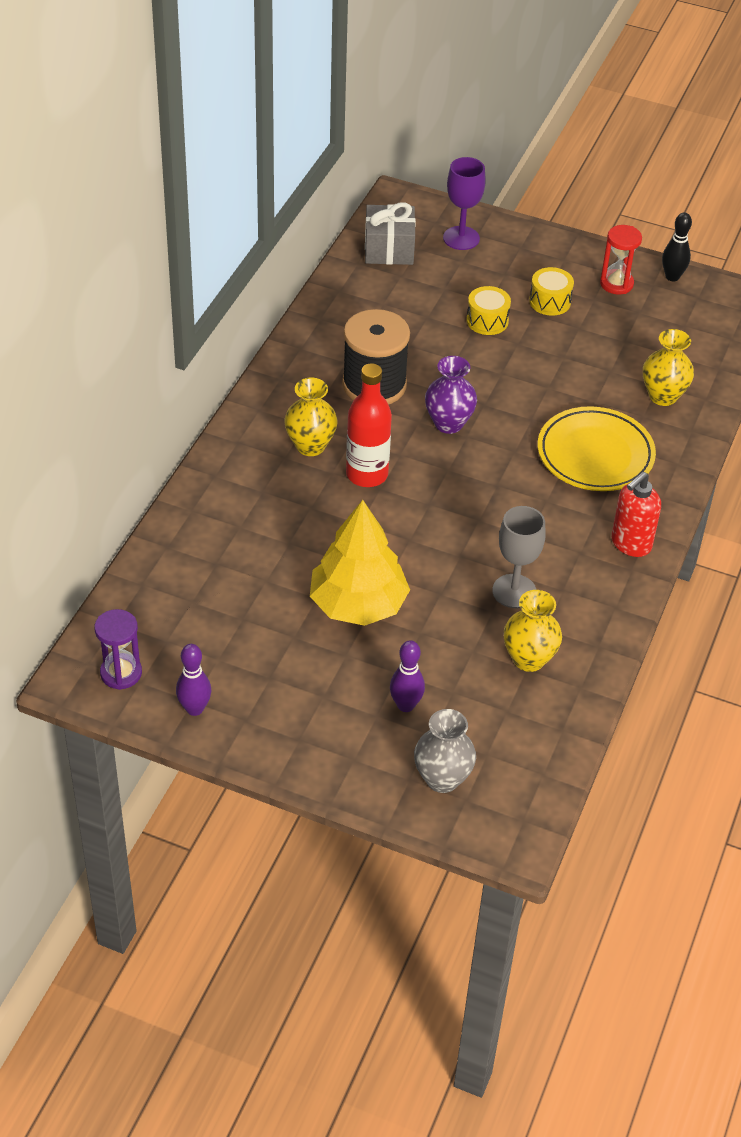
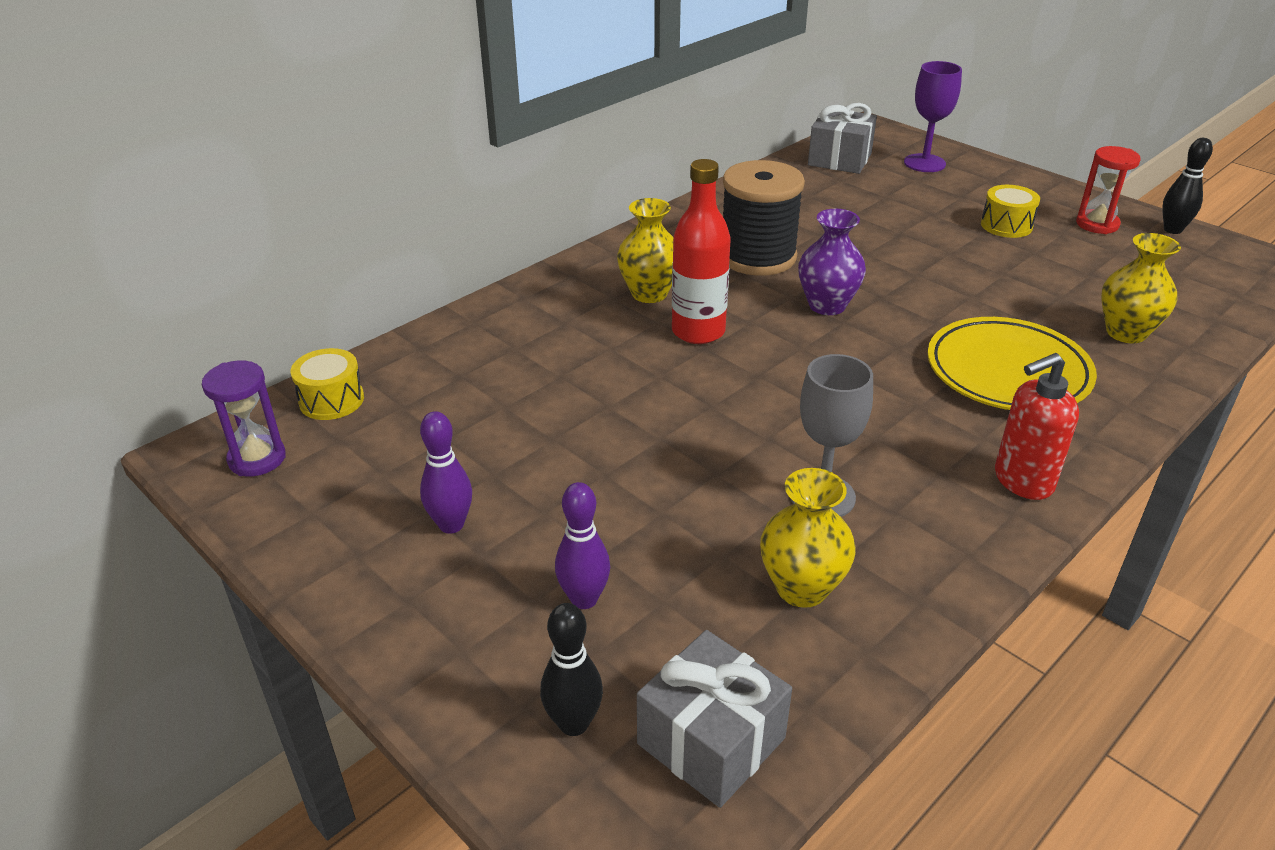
camera: 25 degrees right, 10 degrees down
purple bowling pin [176,644,211,716] -> purple bowling pin moved to [420,411,472,534]
yellow tree [310,500,410,626] -> none
grey vase [414,709,476,793] -> black bowling pin [540,603,603,736]
yellow drum [466,286,511,335] -> yellow drum moved to [290,348,364,420]
none -> grey gift [637,630,792,808]

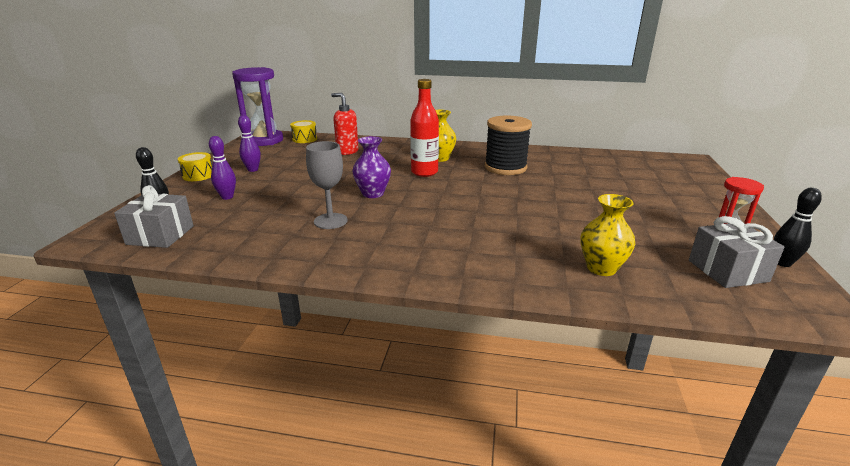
camera: 55 degrees right, 10 degrees down
purple hourglass [202,361,286,477] -> purple hourglass [232,67,283,146], size x1.84
yellow vase [760,468,856,608] -> none
purple vase [798,209,866,315] -> purple vase moved to [352,136,391,198]
grey gift [808,103,877,174] -> grey gift moved to [689,216,785,288]
purple goblet [904,61,962,172] -> none
yellow plate [927,317,1097,410] -> none
yellow drum [981,185,1040,238] -> yellow drum moved to [178,152,212,181]
red soap dispenser [995,353,1079,500] -> red soap dispenser moved to [331,93,359,155]

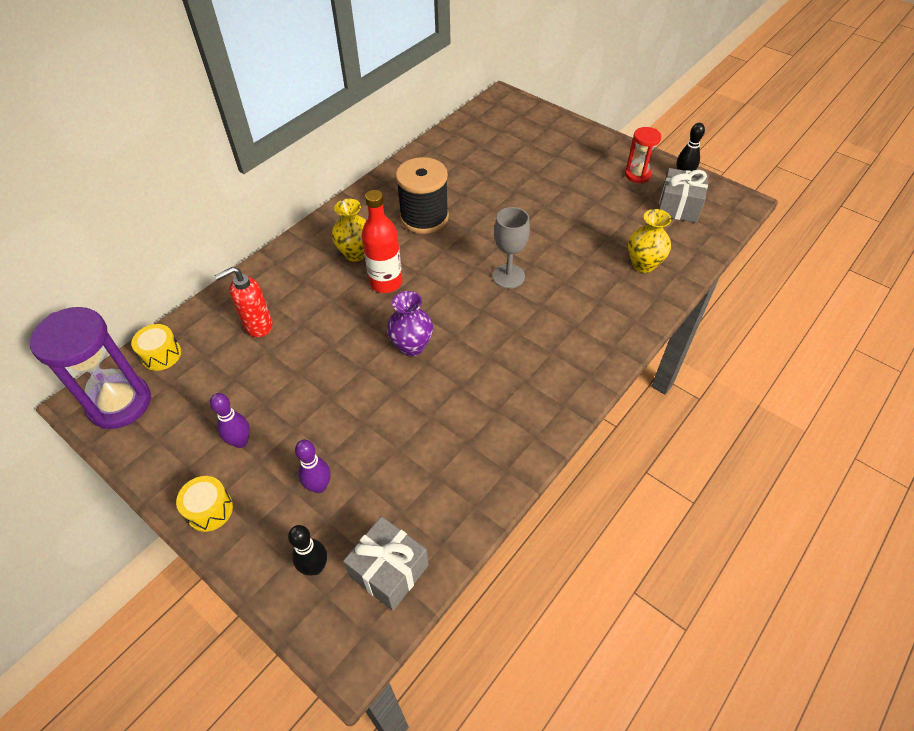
camera: 60 degrees left, 25 degrees up
grey goblet [306,141,348,229] -> grey goblet moved to [492,207,530,289]

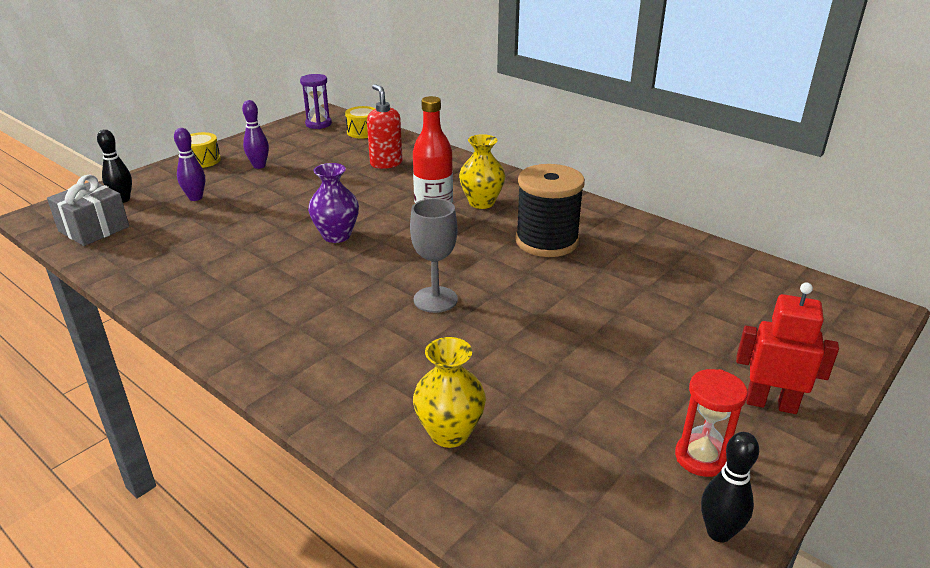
camera: 90 degrees right, 20 degrees down
purple hourglass [30,307,151,429] -> purple hourglass [300,74,332,129], size x0.54
grey gift [659,168,709,223] -> none
none -> red robot [736,282,839,414]

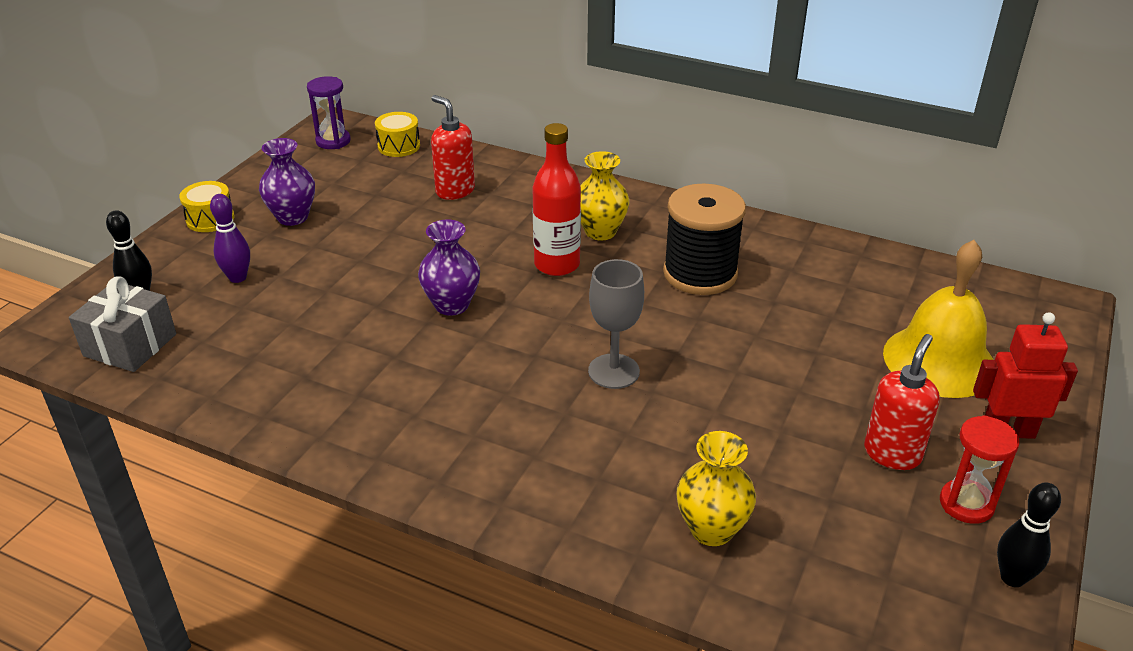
camera: 15 degrees left, 5 degrees up
purple bowling pin [242,100,269,169] -> purple vase [259,138,315,226]
none -> red soap dispenser [864,334,940,470]
none -> yellow bell [883,240,994,398]

